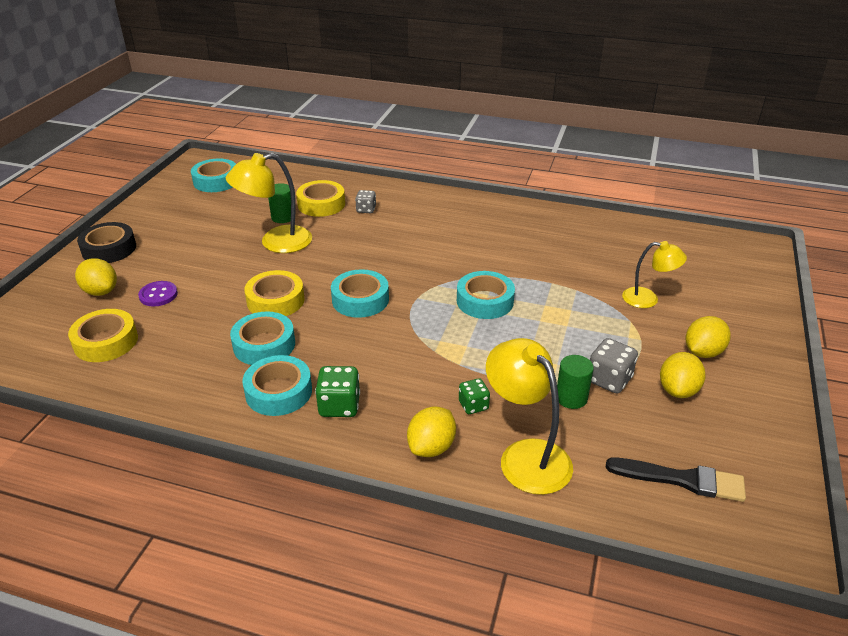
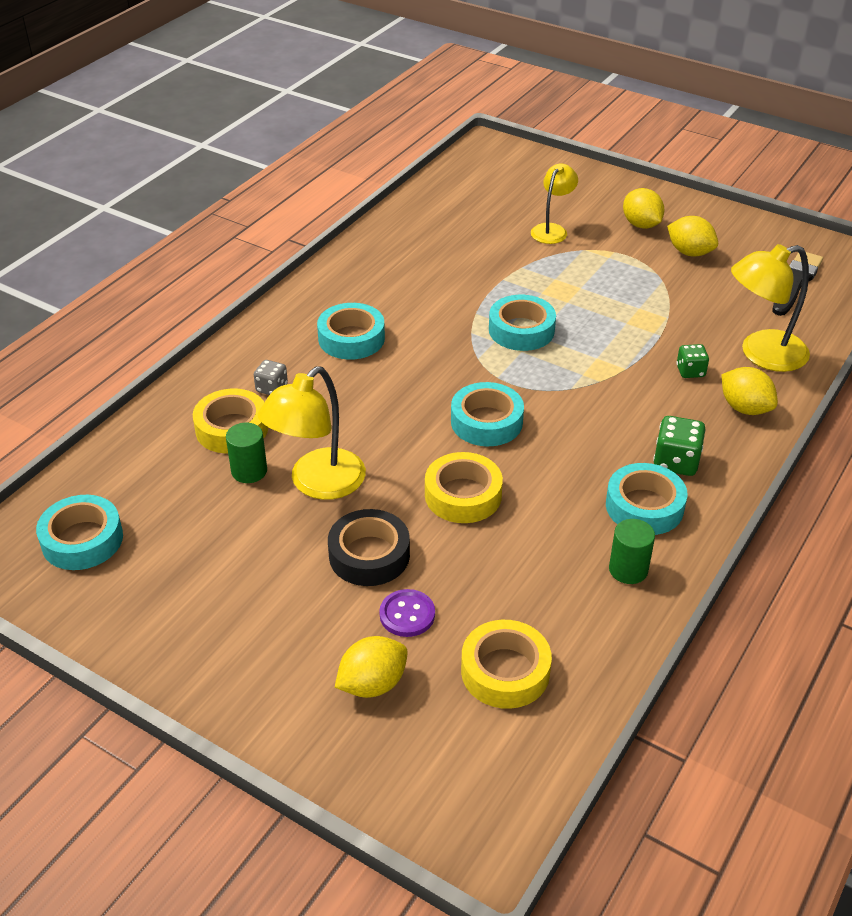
camera: 75 degrees left, 5 degrees up
black tape [77,222,136,263] -> black tape moved to [328,509,410,586]
yellow lamp [226,153,312,253] -> yellow lamp turned 45 degrees clockwise [257,366,366,500]
turquoise tape [230,312,295,365] -> turquoise tape moved to [317,303,385,360]
green cylinder [557,355,594,409] -> green cylinder moved to [609,519,655,584]
grey dice [590,338,638,393] -> none

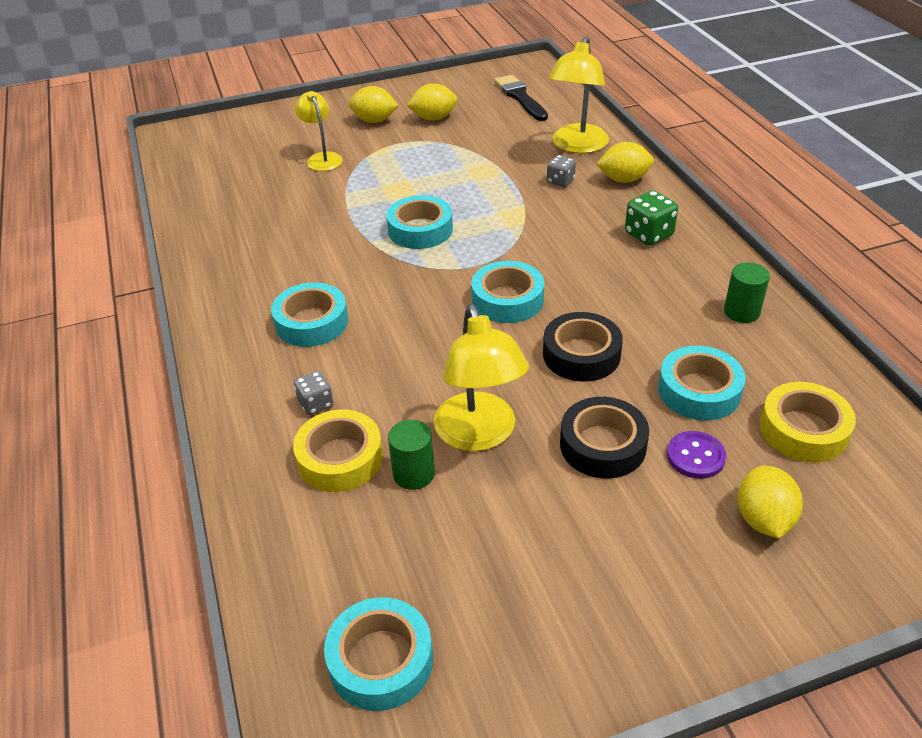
camera: 50 degrees left, 0 degrees up
yellow tape [425,452,503,523] -> black tape [543,312,623,382]
turquoise tape [606,463,687,535] -> turquoise tape moved to [658,346,746,420]
green dice [677,344,709,378] -> grey dice [547,155,576,187]

